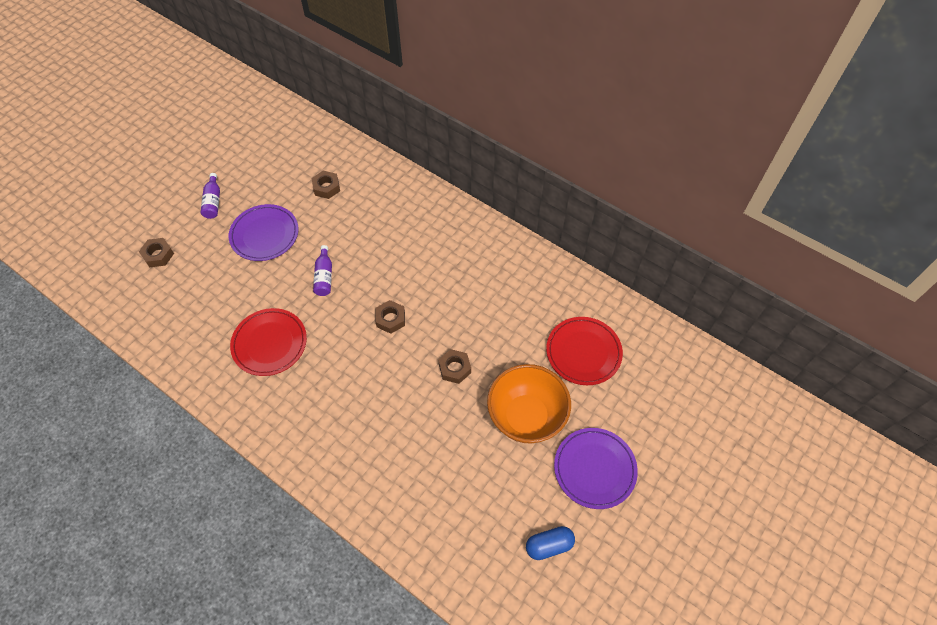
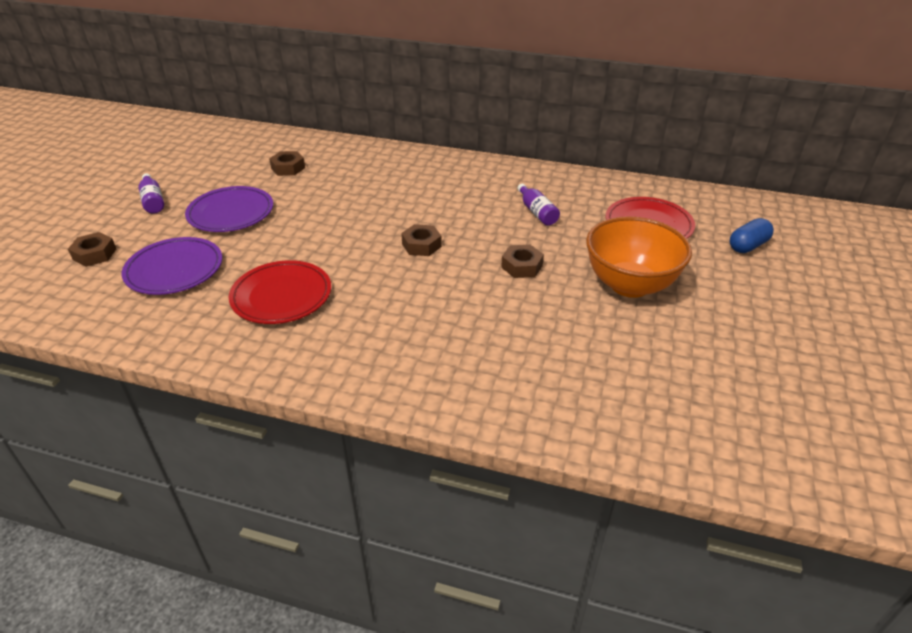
camera: 20 degrees left, 20 degrees down
purple bottle [313,245,332,296] -> purple bottle moved to [517,184,560,226]
blue capsule [526,526,575,560] -> blue capsule moved to [730,218,774,253]
purple plate [554,428,638,509] -> purple plate moved to [121,237,222,295]

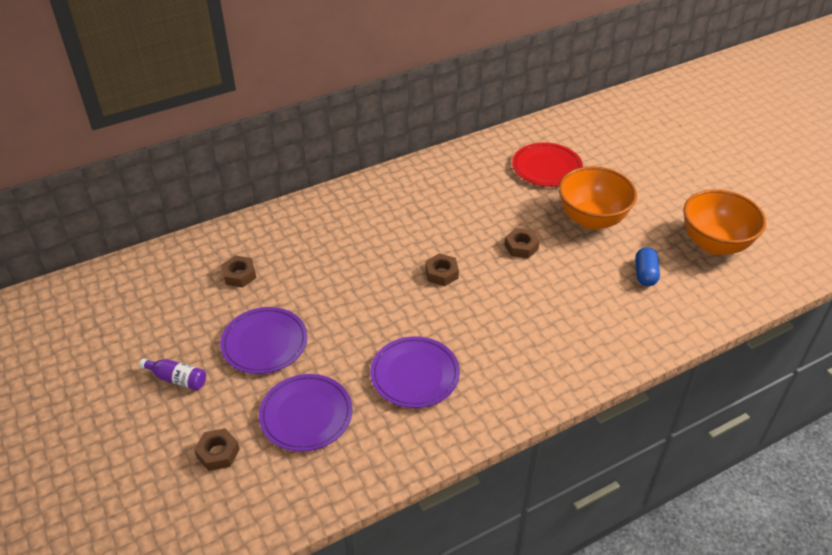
camera: 45 degrees left, 5 degrees up
red plate [229,260,331,324] -> purple plate [370,336,460,408]
purple bottle [517,184,560,226] -> none
blue capsule [730,218,774,253] -> blue capsule moved to [635,247,660,286]
none -> orange bowl [684,189,766,255]

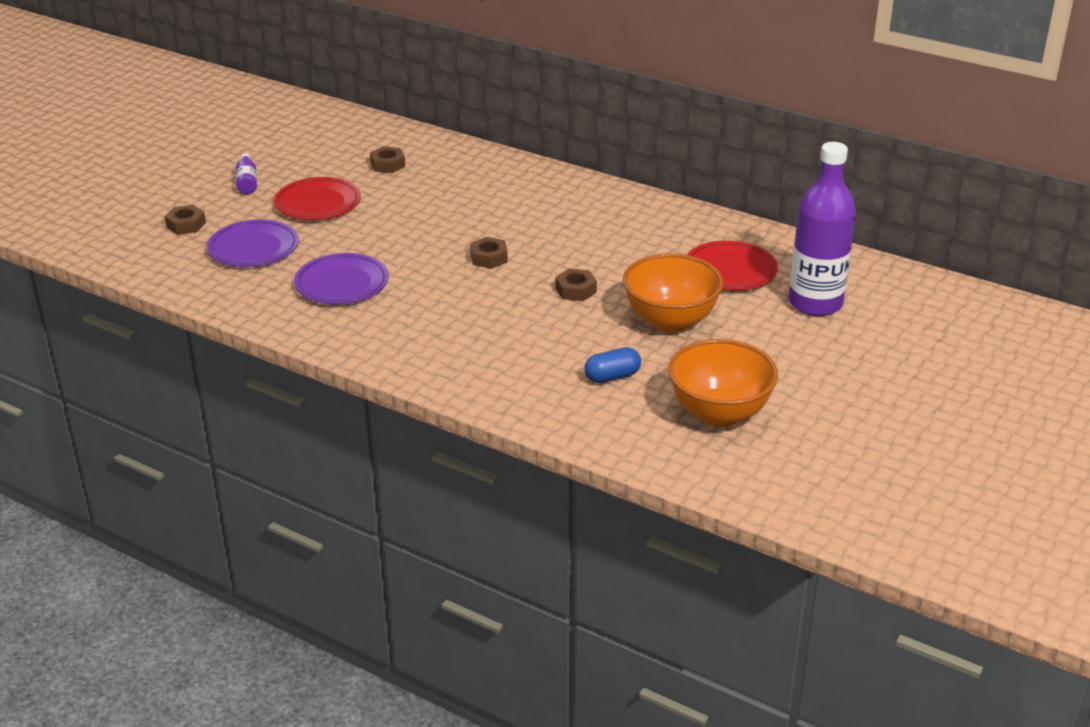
camera: 60 degrees right, 10 degrees down
purple plate [220,307,308,374] -> red plate [274,177,361,220]
none -> purple bottle [789,142,856,316]

